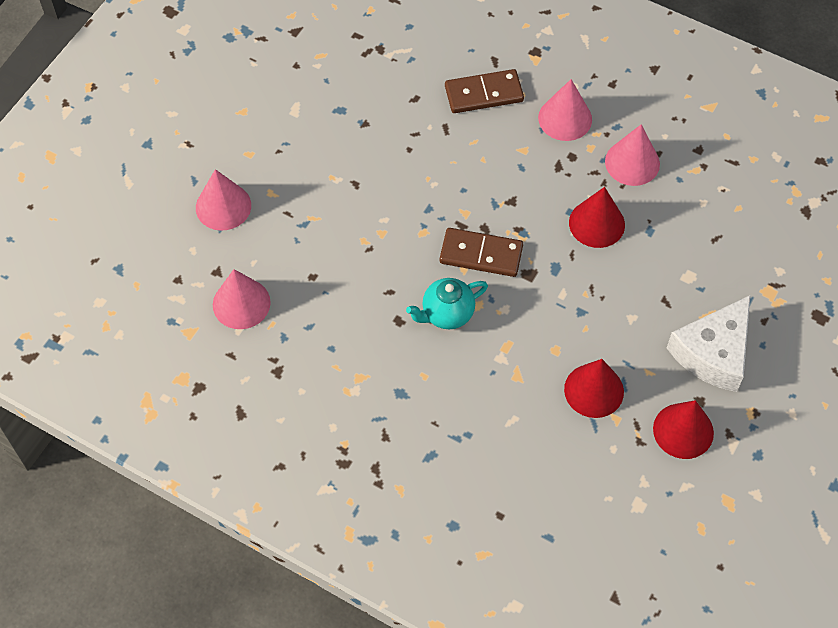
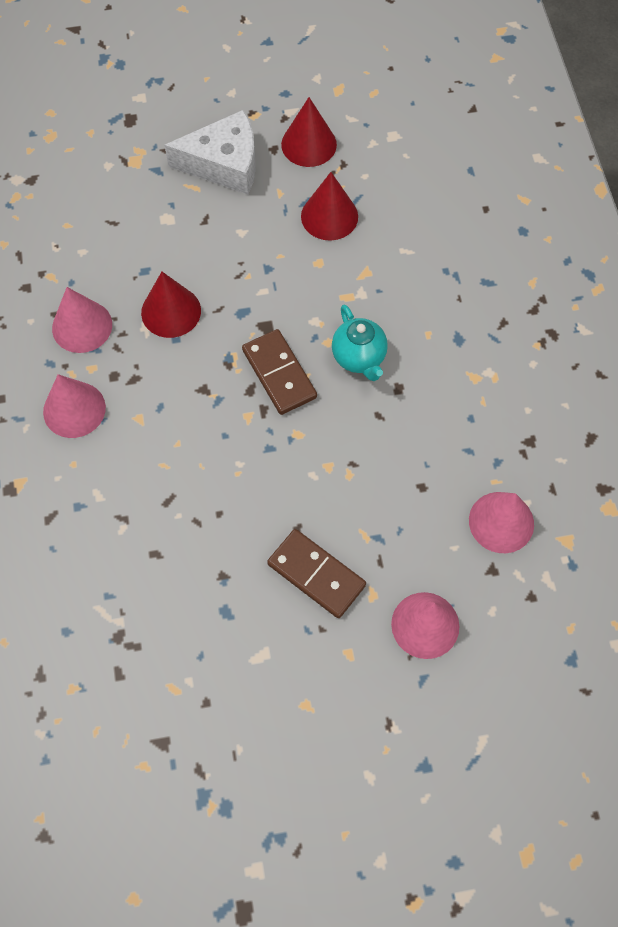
camera: 130 degrees left, 5 degrees up
turquoise teapot [406,278,488,329] -> turquoise teapot turned 45 degrees clockwise [332,305,388,381]
brown domino [445,69,524,113] -> brown domino moved to [267,529,366,618]

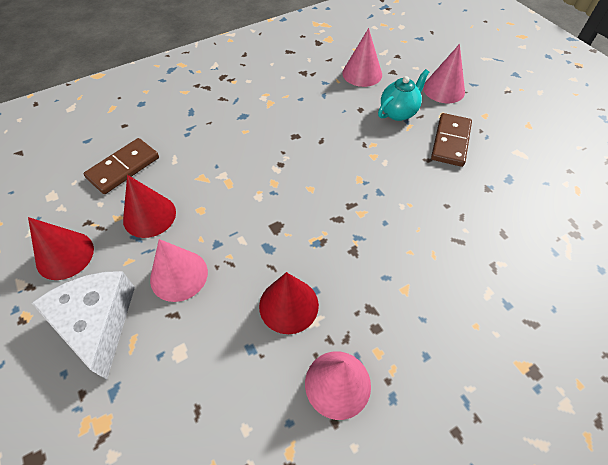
camera: 110 degrees left, 10 degrees down
pink cone [43,374,106,438] -> pink cone moved to [150,239,208,302]
brown domino [242,329,317,415] -> brown domino moved to [83,138,159,194]
turquoise teapot [332,305,388,381] -> turquoise teapot moved to [378,69,429,121]

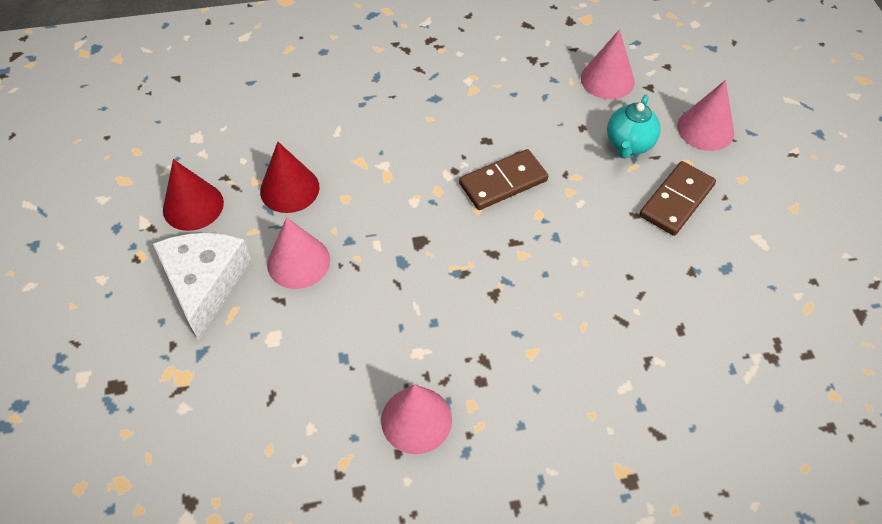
camera: 20 degrees right, 0 degrees up
brown domino [83,138,159,194] -> brown domino moved to [459,149,548,210]
red cone [259,272,319,334] -> none
turquoise teapot [378,69,429,121] -> turquoise teapot turned 135 degrees clockwise [607,95,661,159]

